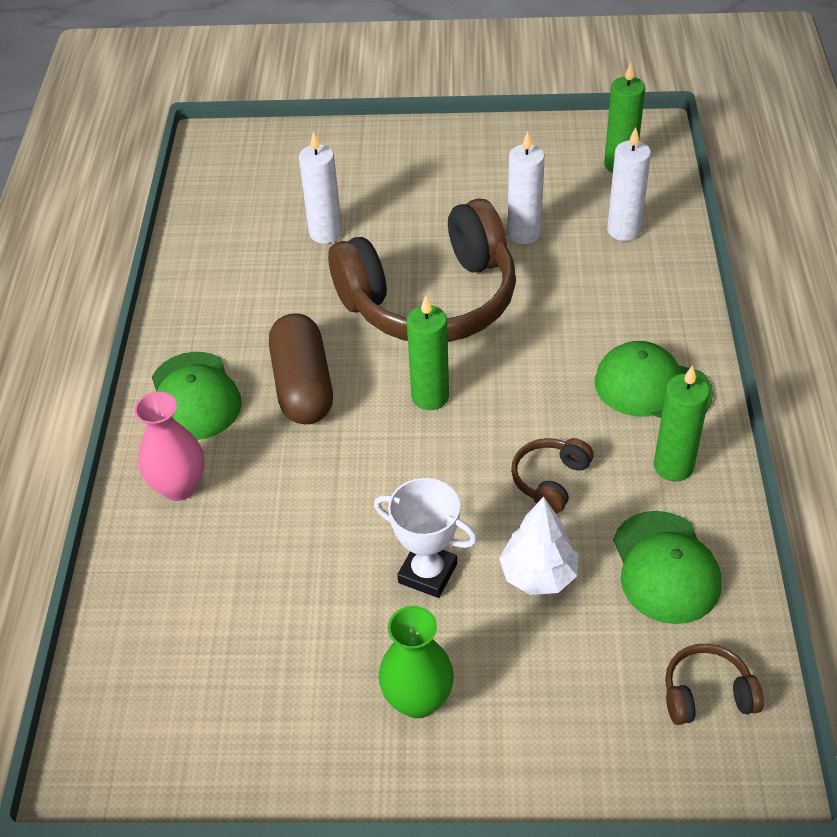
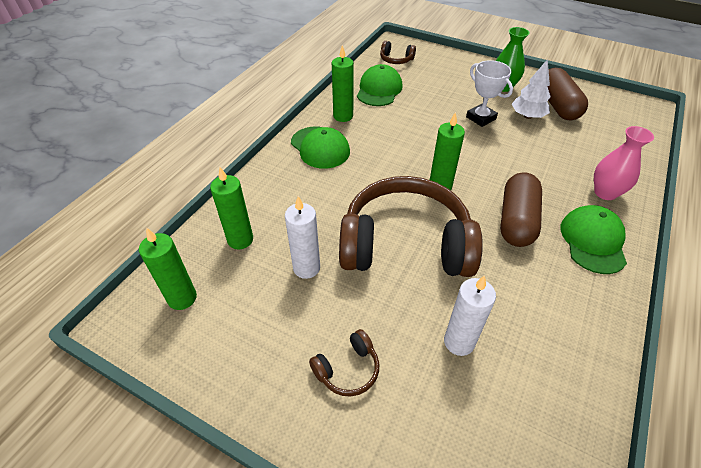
camera: 155 degrees left, 0 degrees up
white tree [499,497,578,595] -> white tree moved to [512,59,551,119]
brown headphones [511,438,594,513] -> brown headphones moved to [309,329,379,397]
white candle [607,127,651,241] -> green candle [210,167,253,249]
none -> brown capsule [548,68,588,120]

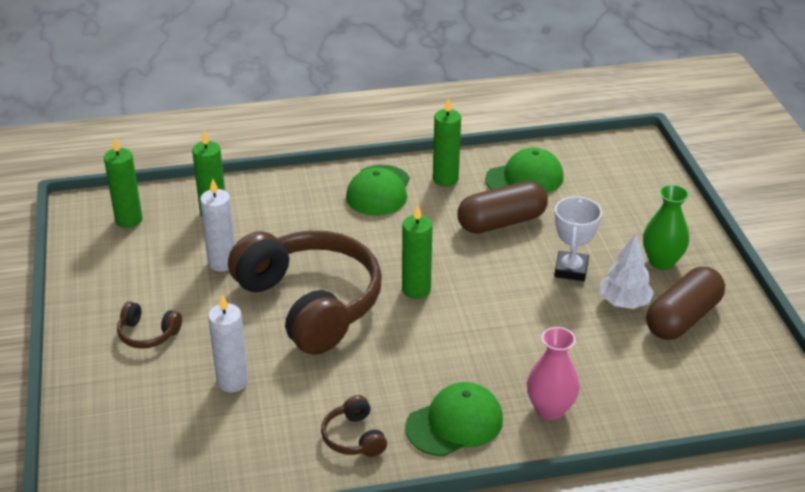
camera: 50 degrees right, 10 degrees down
brown headphones [380,41,416,64] -> brown headphones moved to [321,395,387,457]
brown capsule [500,172,542,247] -> brown capsule moved to [457,181,548,234]

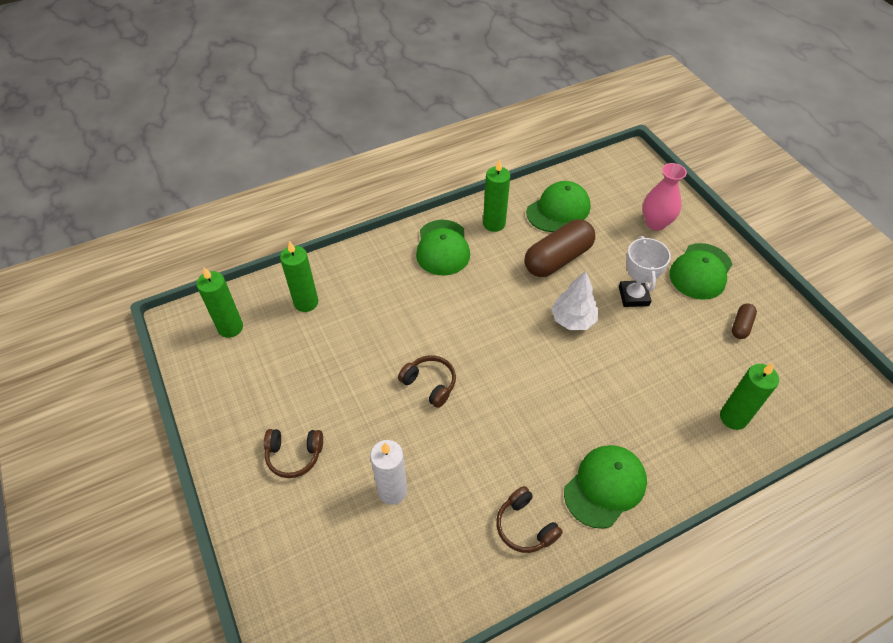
camera: 15 degrees left, 15 degrees up
white candle [200,178,235,272] -> none
brown headphones [228,230,382,355] -> brown headphones [398,355,456,408], size x0.40
green candle [402,205,433,299] -> green candle moved to [720,363,779,430]
pink vase [527,327,580,420] -> pink vase moved to [643,163,687,231]
white tree [600,233,654,309] -> white tree moved to [552,271,598,330]
green vase [643,185,689,270] -> green cap [670,243,733,300]
brown capsule [646,267,725,340] -> brown capsule [732,303,757,339], size x0.48

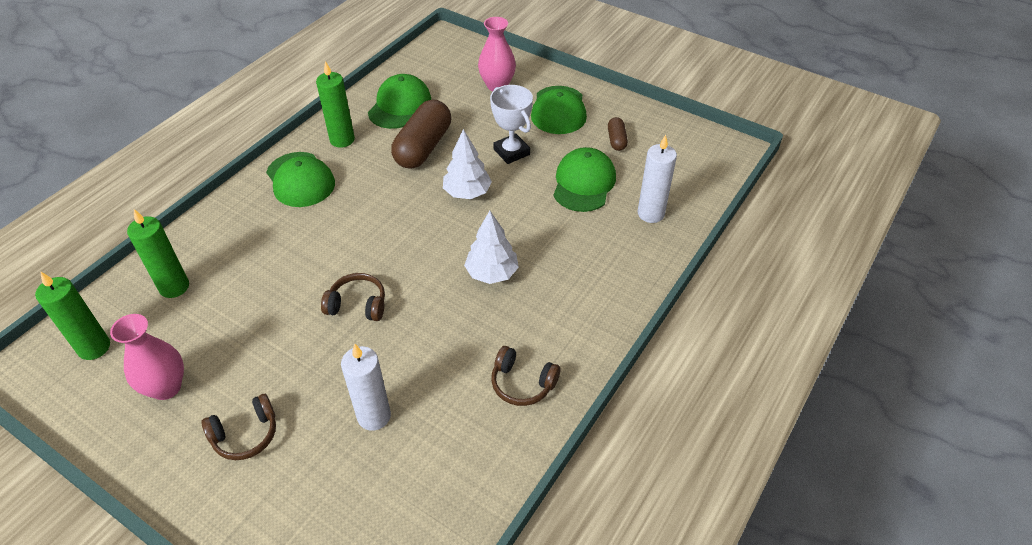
camera: 30 degrees left, 5 degrees down
green cap [564,445,647,529] -> green cap moved to [553,147,616,212]
green candle [720,363,779,430] -> white candle [638,135,677,223]
none -> pink vase [110,314,184,400]
none -> white tree [464,211,519,284]

